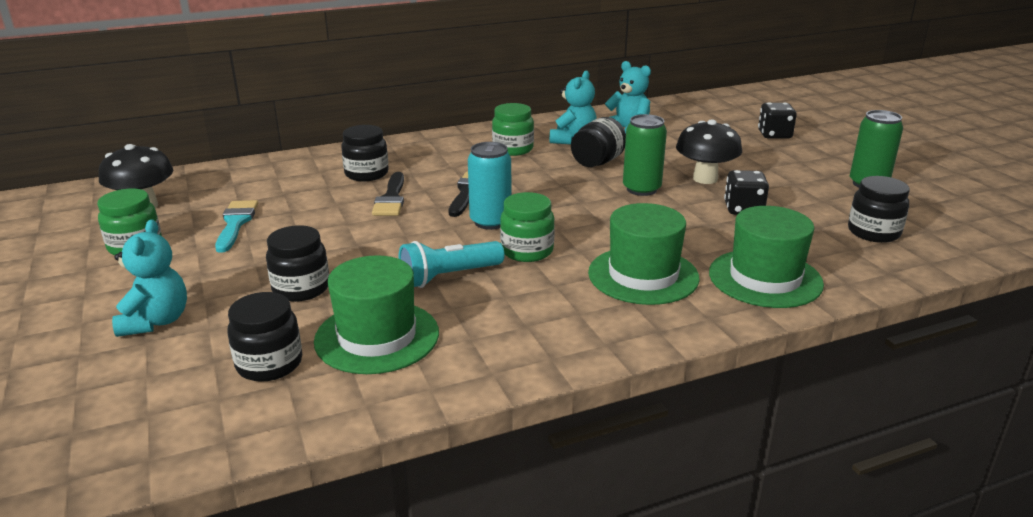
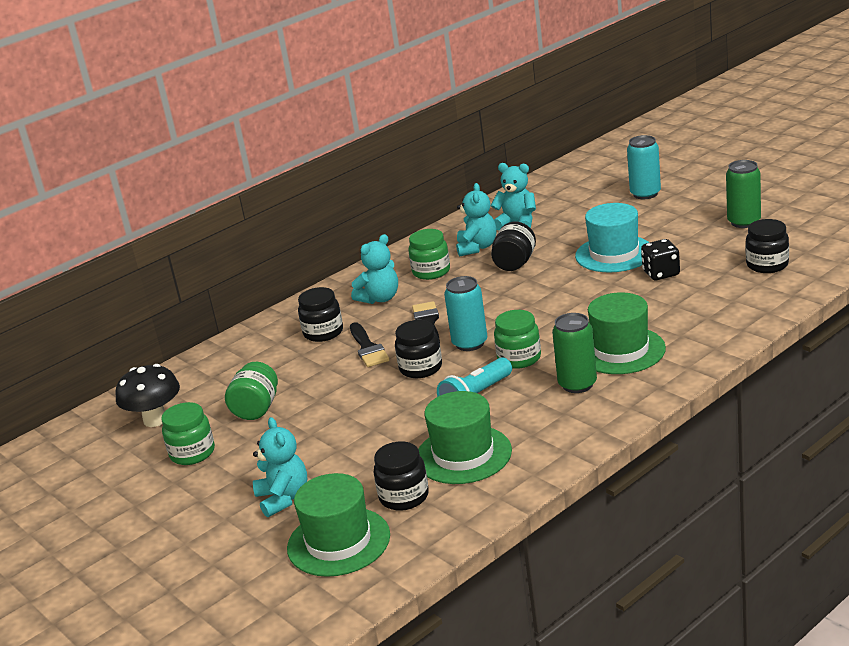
camera: 15 degrees left, 0 degrees up
turquoise brush [215,200,258,253] -> green jar [225,362,278,420]
black jar [266,225,329,302] -> black jar moved to [395,320,442,378]
green can [623,114,667,196] -> green can moved to [552,313,597,393]
black mushroom [676,119,742,184] -> turquoise hat [575,203,649,272]
green hat [709,206,824,308] -> green hat moved to [287,473,390,577]
black dice [758,103,797,139] -> turquoise can [627,135,661,199]
none -> turquoise teddy bear [351,234,398,304]

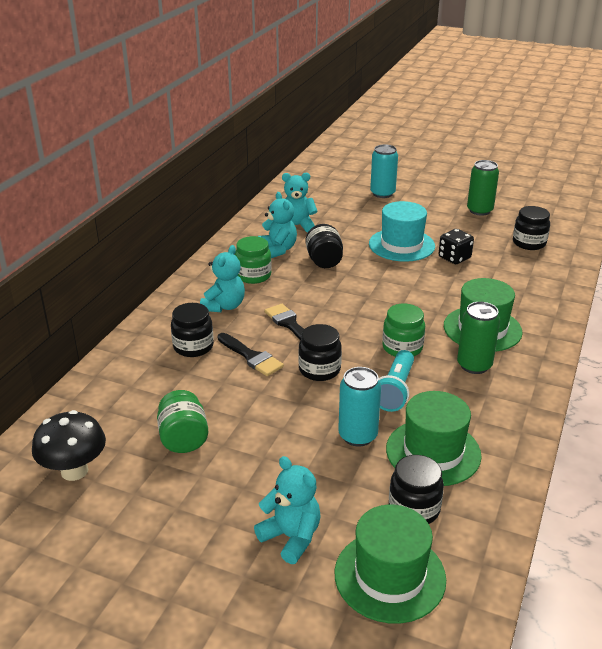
camera: 30 degrees left, 5 degrees up
green jar [161,402,215,465] -> none
turquoise can [444,276,488,351] -> turquoise can moved to [338,367,381,447]

